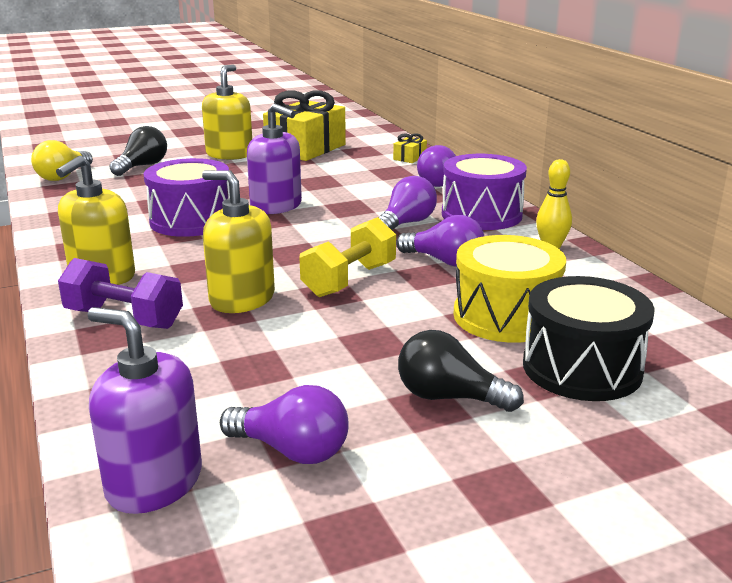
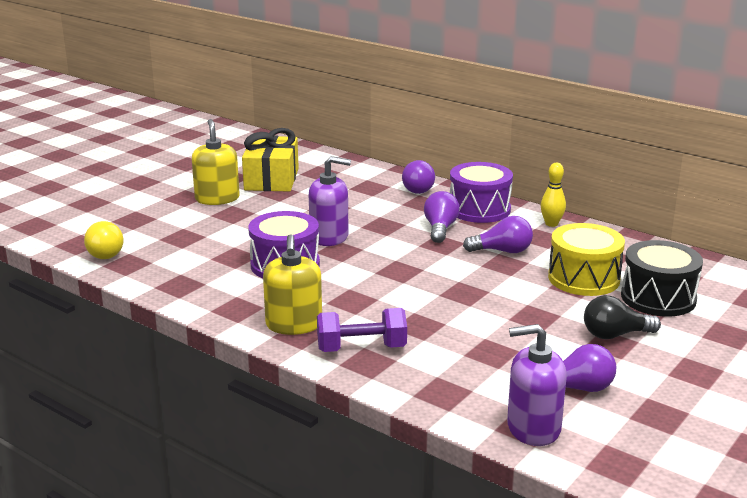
camera: 30 degrees left, 0 degrees up
black light bulb [109,126,167,176] -> none
yellow soap dispenser [202,170,275,313] -> none
yellow dumbbell [300,217,396,297] -> none
yellow gift [393,133,427,163] -> none

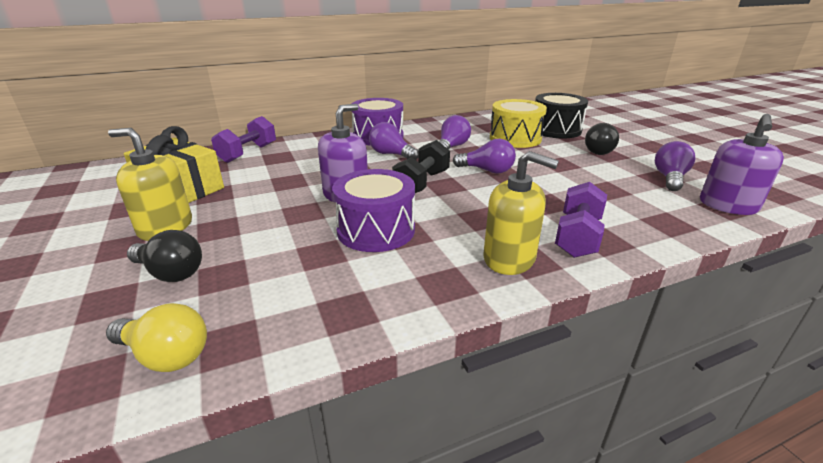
camera: 60 degrees left, 5 degrees up
purple light bulb [402,160,435,194] -> purple light bulb moved to [453,139,516,174]
yellow bowling pin [541,163,566,227] -> none
none -> black light bulb [127,230,202,282]
none -> purple dumbbell [211,116,276,163]
none -> black dumbbell [392,140,450,193]

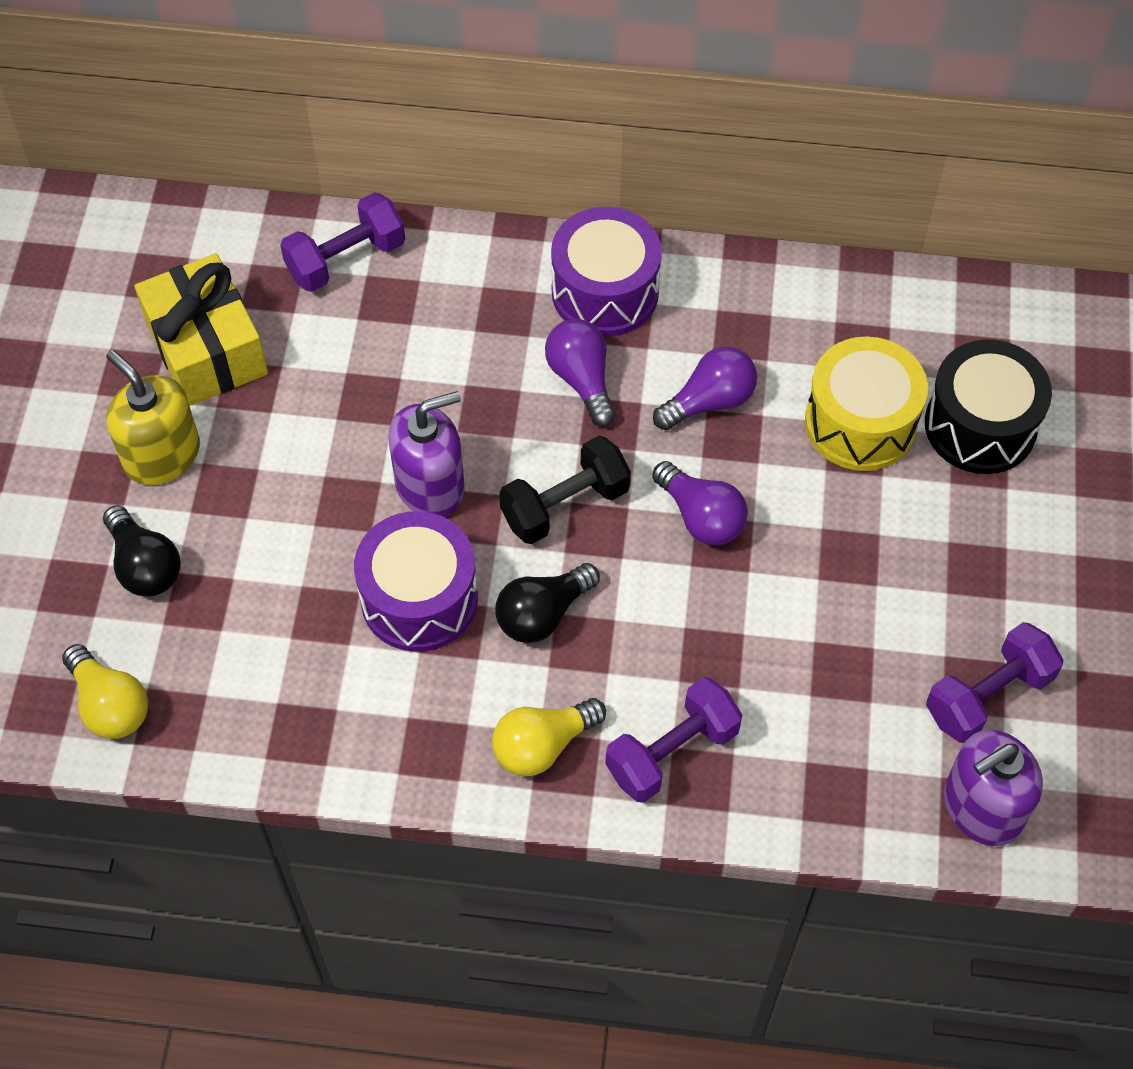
camera: 30 degrees right, 30 degrees up
yellow soap dispenser [483,151,559,275] -> yellow light bulb [492,698,606,776]
black light bulb [585,123,619,155] -> black light bulb moved to [496,563,600,643]
purple light bulb [655,141,695,191] -> purple dumbbell [926,622,1063,743]

